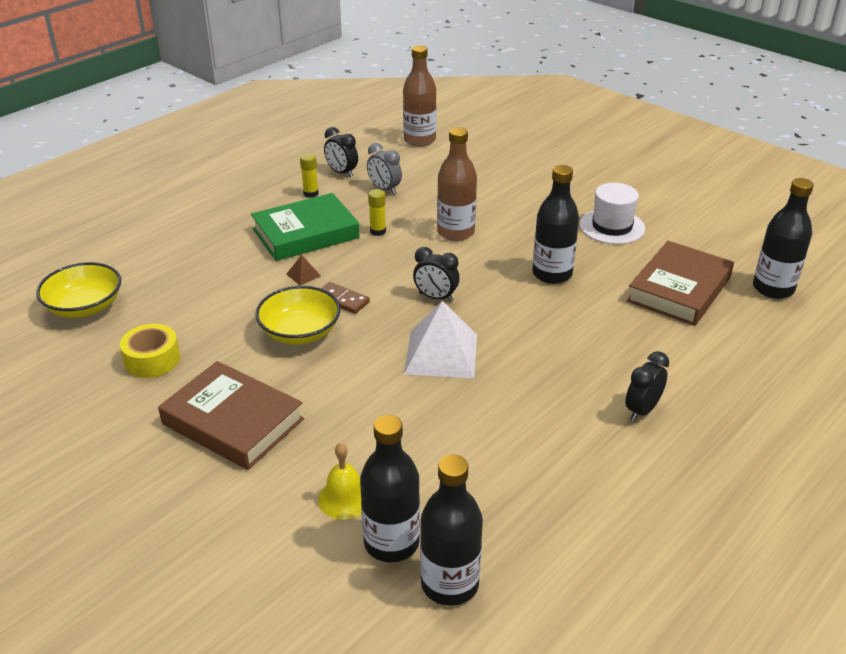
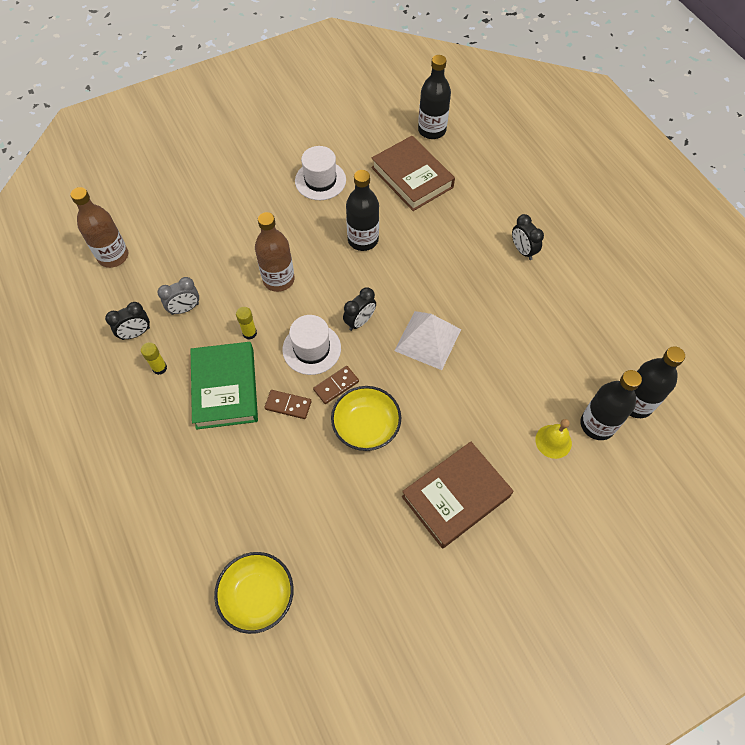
camera: 70 degrees left, 25 degrees up
yellow tape [120,324,180,378] -> none
brown pyramid [286,255,321,285] -> brown domino [264,390,311,419]
none -> white hat [283,315,341,375]

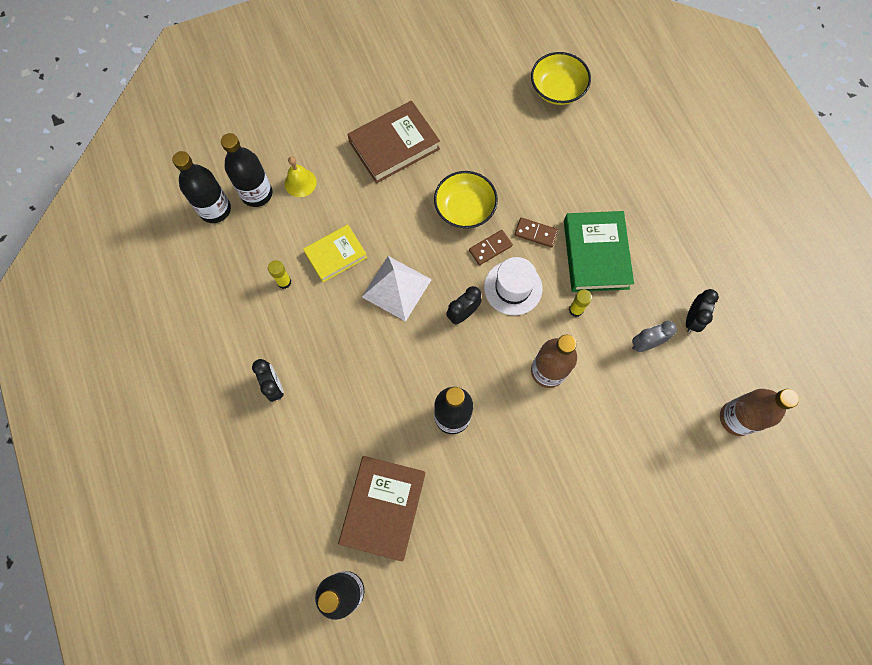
camera: 175 degrees left, 10 degrees up
black clock [105,302,150,340] -> black clock turned 135 degrees clockwise [686,289,719,333]
yellow glue stick [141,342,167,375] -> yellow glue stick moved to [268,260,291,289]
white hat [295,146,346,200] -> none
brown book [371,136,455,211] -> brown book turned 45 degrees clockwise [338,456,425,561]
none -> yellow book [303,225,367,282]

